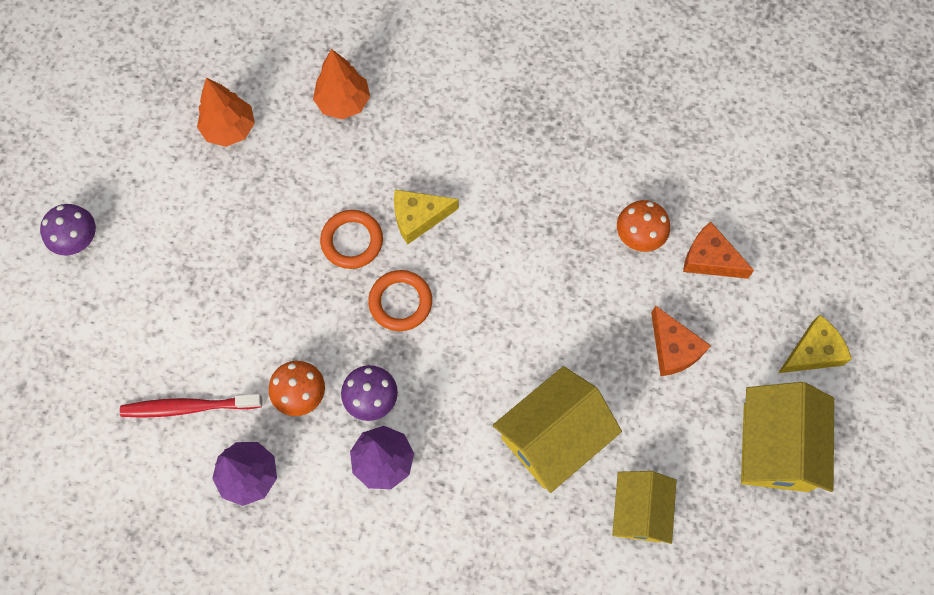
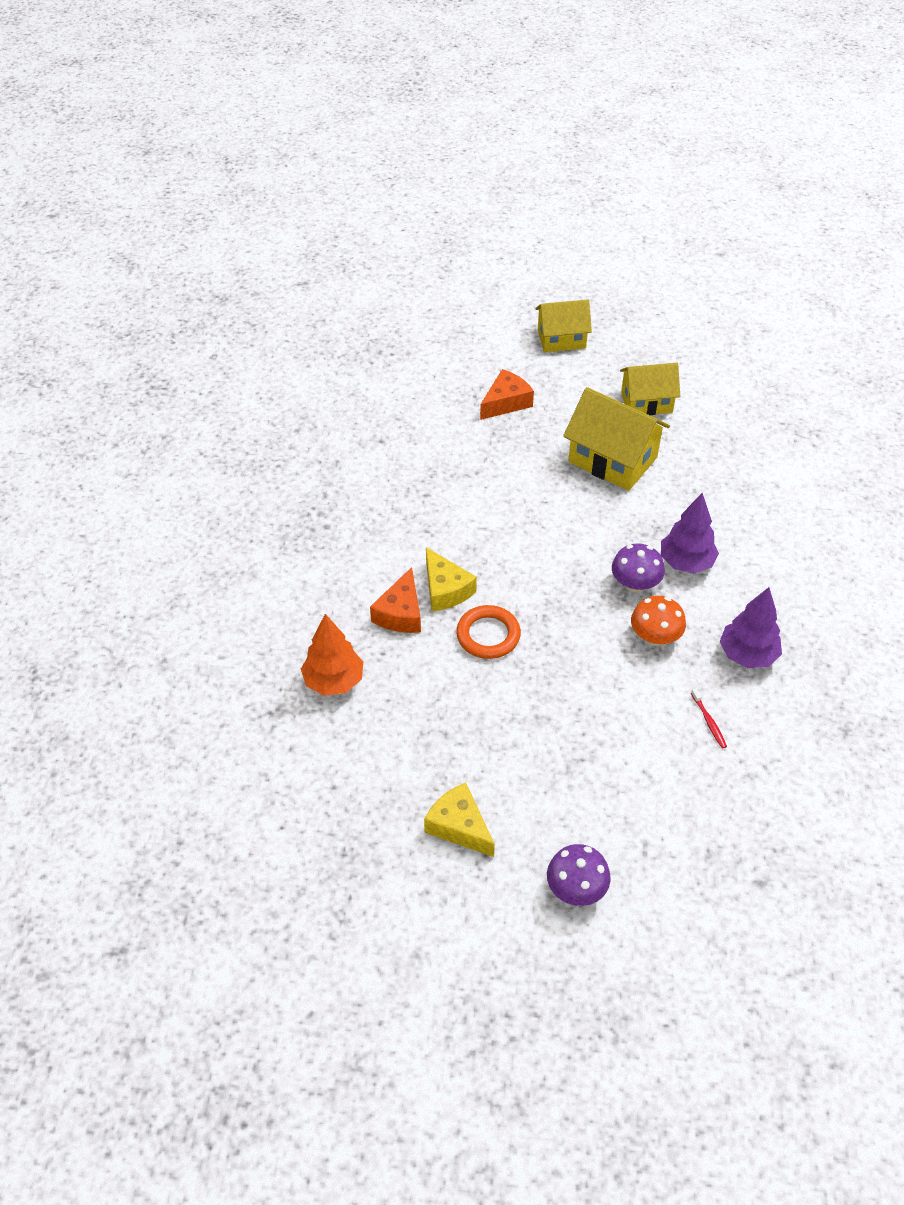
camera: 105 degrees left, 20 degrees down
red toothbrush [120,394,262,418] -> red toothbrush [691,688,727,748], size x0.48
orange tree [197,77,255,147] -> none
orange ring [368,270,432,331] -> none
orange mushroom [617,200,670,252] -> none
orange cheese [683,222,754,279] -> orange cheese moved to [370,567,421,633]
yellow house [741,382,834,492] -> yellow house [535,300,592,352], size x0.67
yellow cheese [778,315,852,373] -> yellow cheese moved to [424,782,495,857]

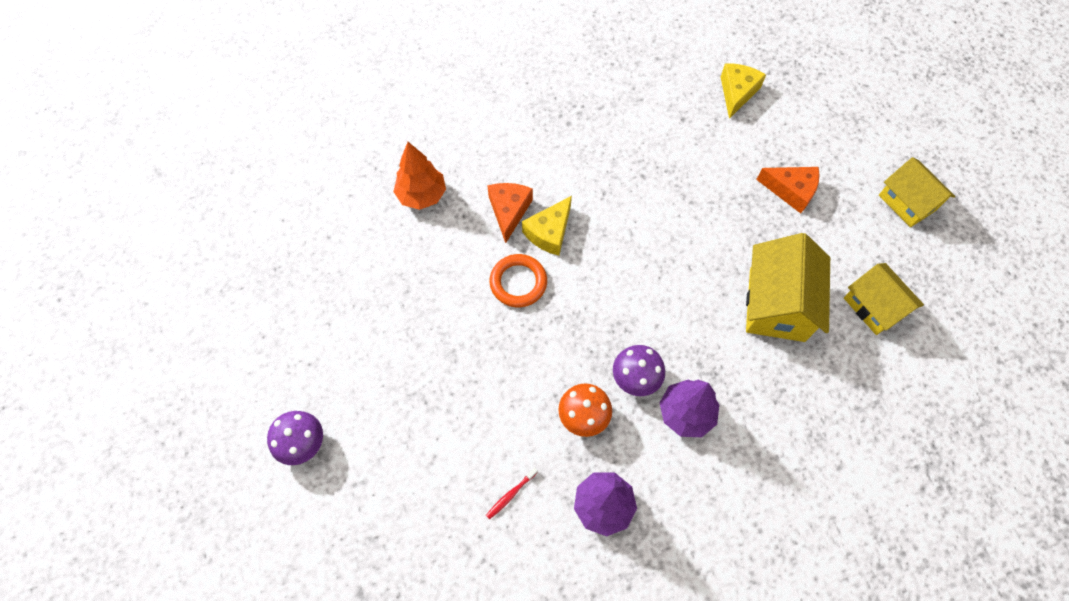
camera: 65 degrees right, 15 degrees up
orange cheese [370,567,421,633] -> orange cheese turned 105 degrees clockwise [487,183,533,243]
yellow cheese [424,782,495,857] -> yellow cheese moved to [721,63,766,119]

